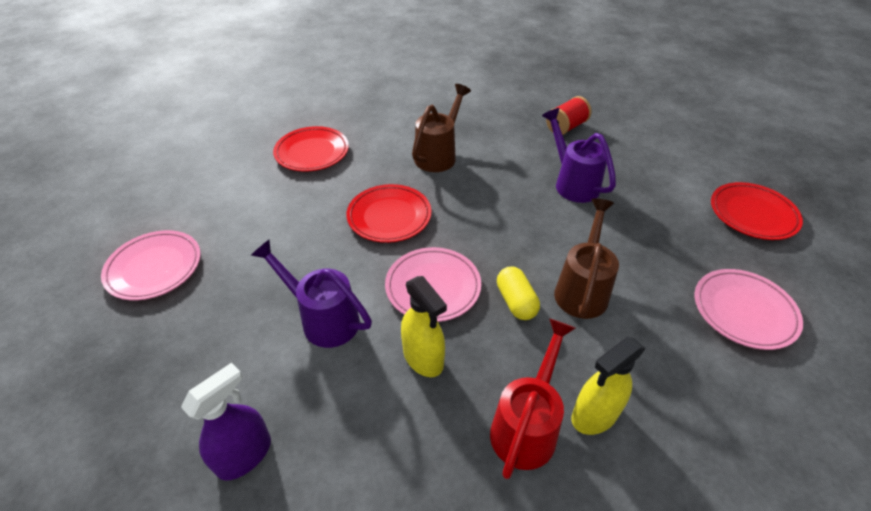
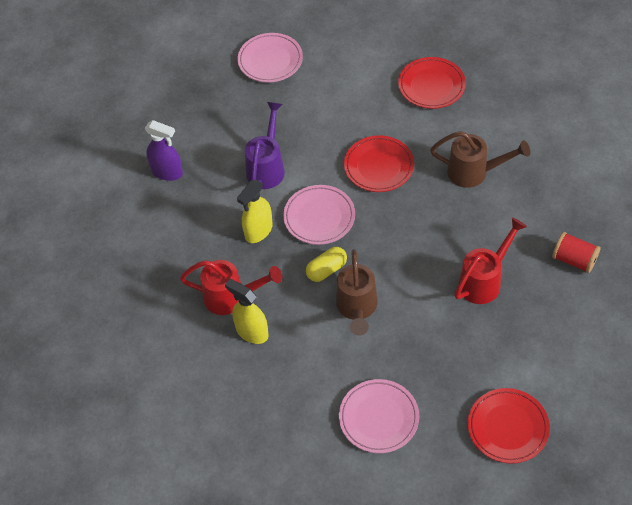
camera: 75 degrees right, 10 degrees up
purple watering can [542,108,616,203] -> red watering can [454,217,527,304]
brown watering can [554,198,619,319] -> brown watering can turned 90 degrees clockwise [336,249,378,336]

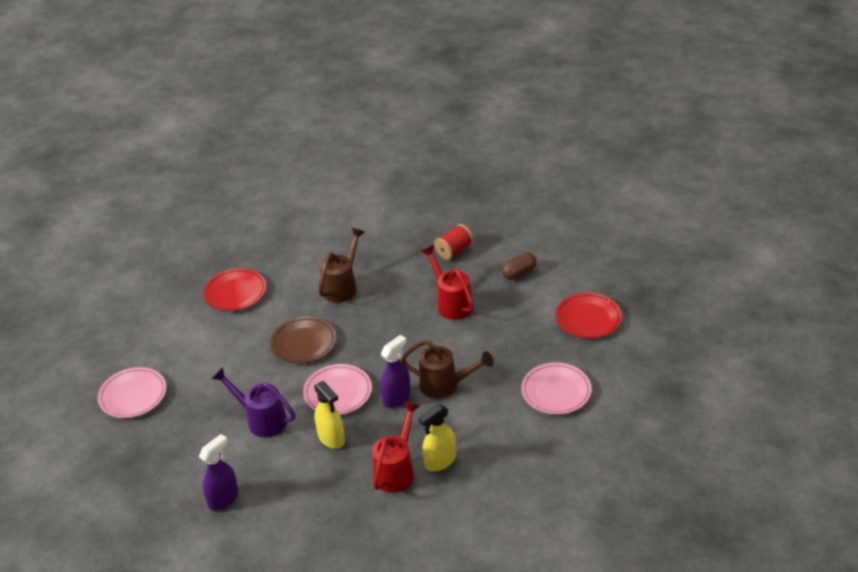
camera: 75 degrees left, 15 degrees down
yellow capsule [306,247,347,282] -> purple spray bottle [380,335,411,408]
red plate [344,135,414,192] -> brown plate [270,316,336,364]
none -> brown capsule [502,252,537,280]

